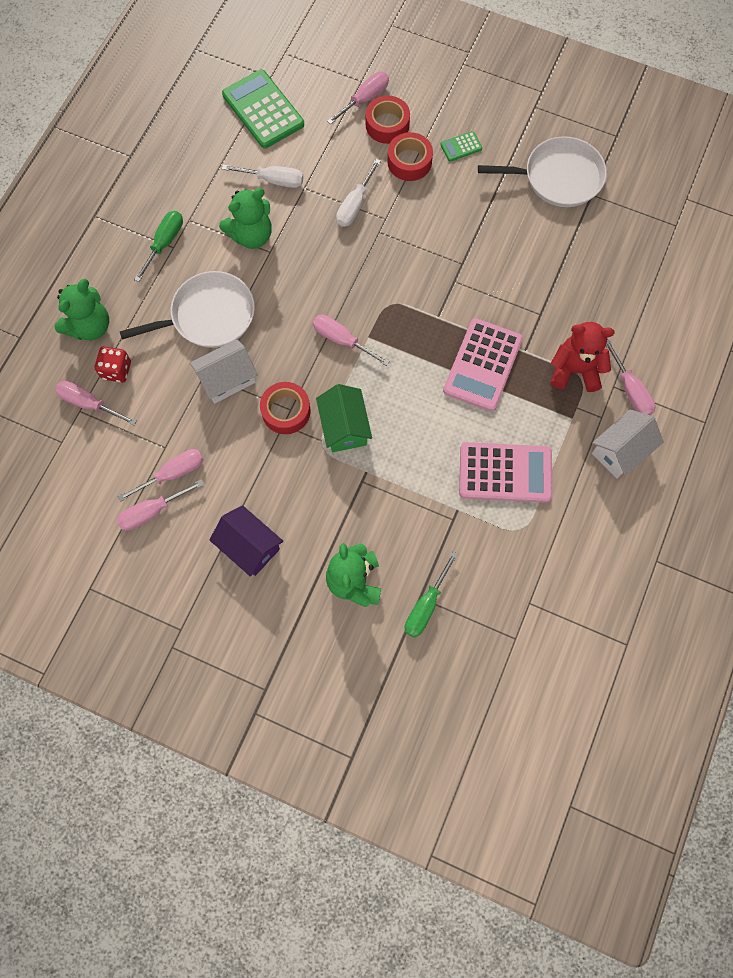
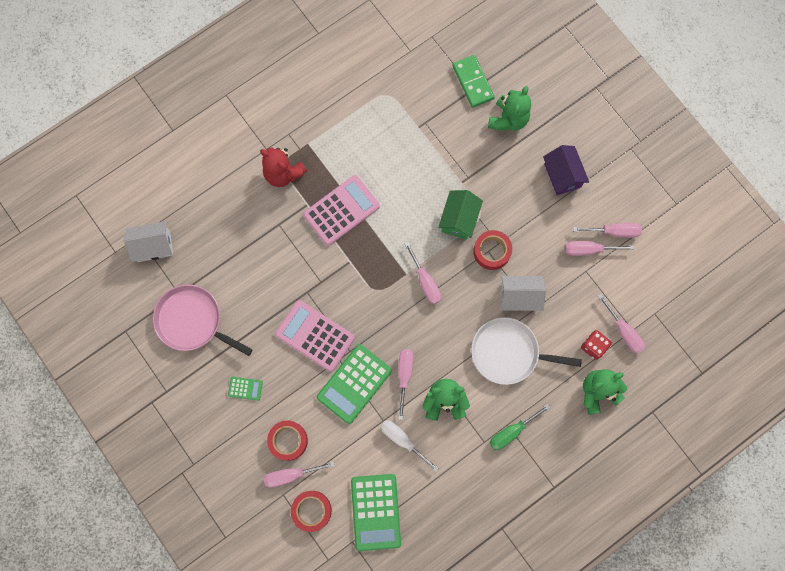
camera: 150 degrees left, 5 degrees up
white screwdriver [336,159,381,227] -> green calculator [317,344,392,424]
red tape [387,132,433,181] -> red tape moved to [291,491,332,532]
green screwdriver [405,552,458,638] -> green domino [452,55,495,108]
pink calculator [459,442,552,503] -> pink calculator moved to [275,300,355,372]
white pan [478,136,607,207] -> pink pan [153,285,253,356]
white house [592,410,664,478] -> white house moved to [124,221,173,262]
pink screwdriver [606,339,655,415] -> pink screwdriver moved to [398,349,413,420]

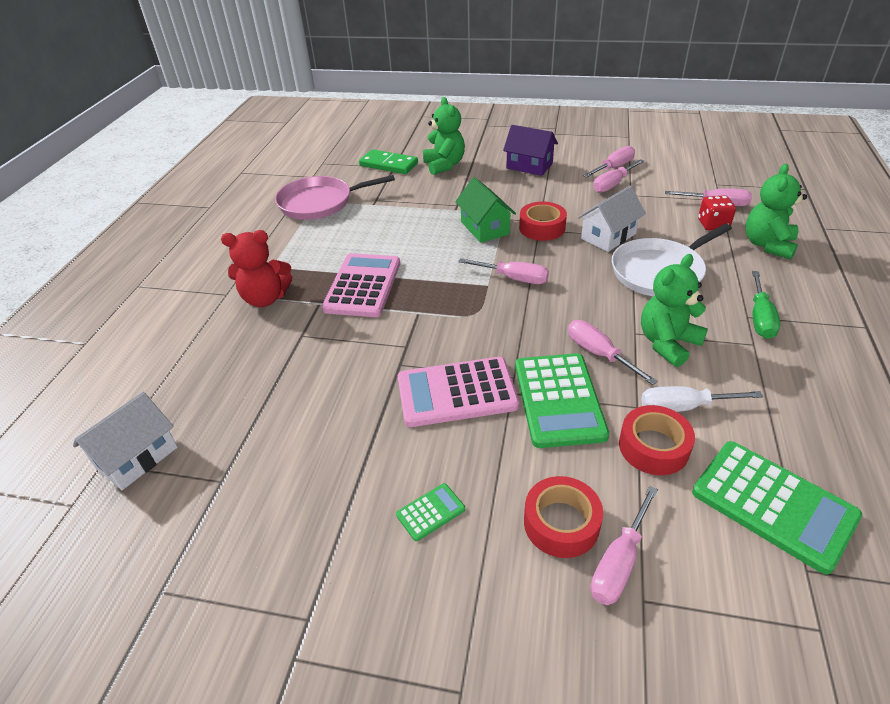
camera: 40 degrees left, 35 degrees down
pink pan [153,285,253,356] -> pink pan moved to [275,175,395,220]
red tape [291,491,332,532] -> red tape moved to [619,405,695,475]

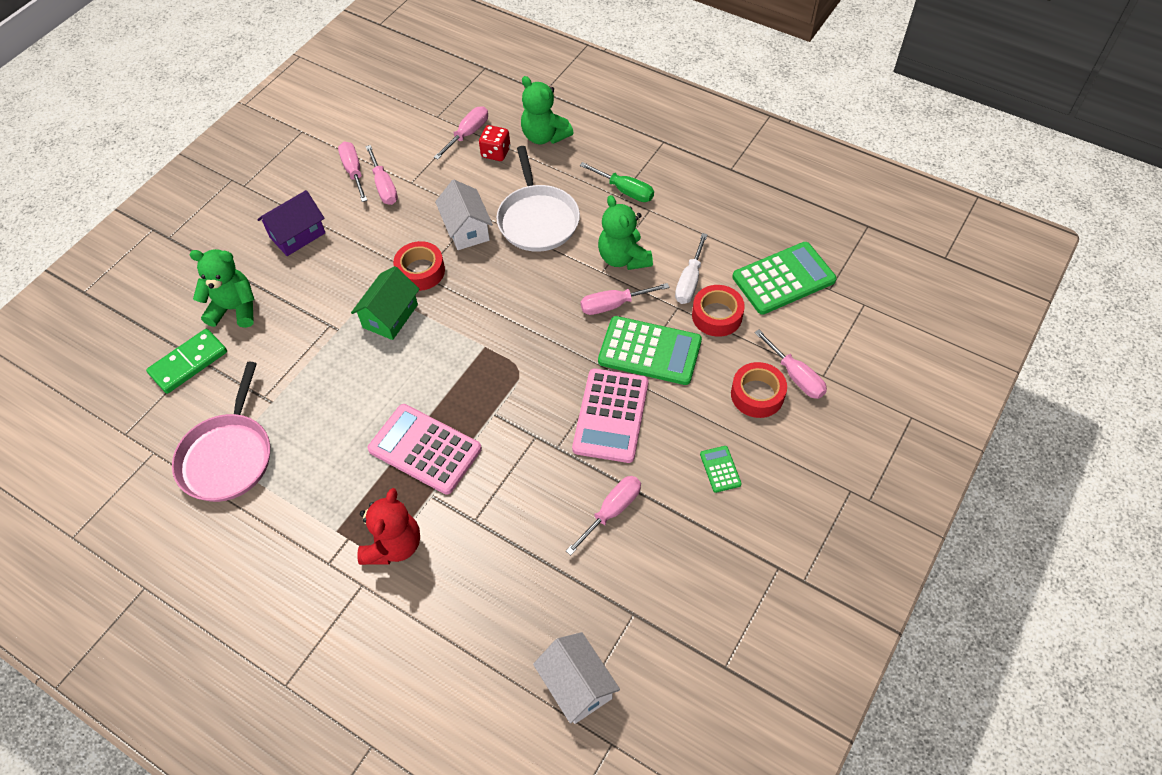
camera: 70 degrees left, 15 degrees up
green house [455,177,516,243] -> green house turned 60 degrees counterclockwise [351,266,420,340]
pink screwdriver [458,258,549,284] -> pink screwdriver moved to [566,476,641,555]

